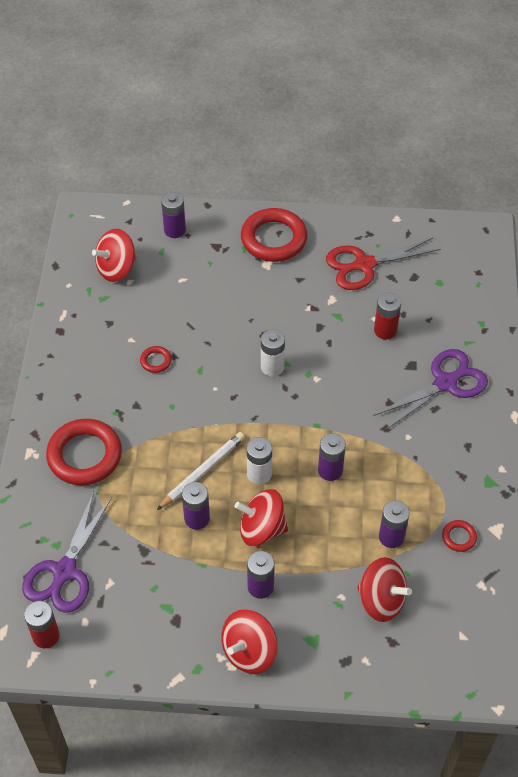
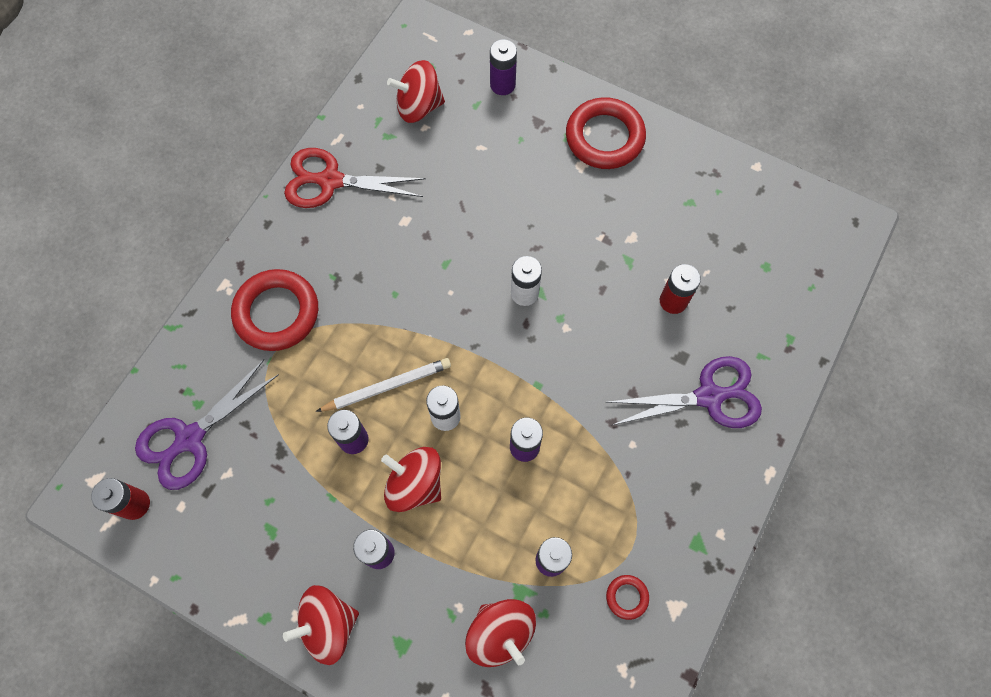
camera: 25 degrees right, 15 degrees up
red ring [140,346,172,373] -> none
red scissors [326,237,441,290] -> red scissors moved to [284,148,426,208]

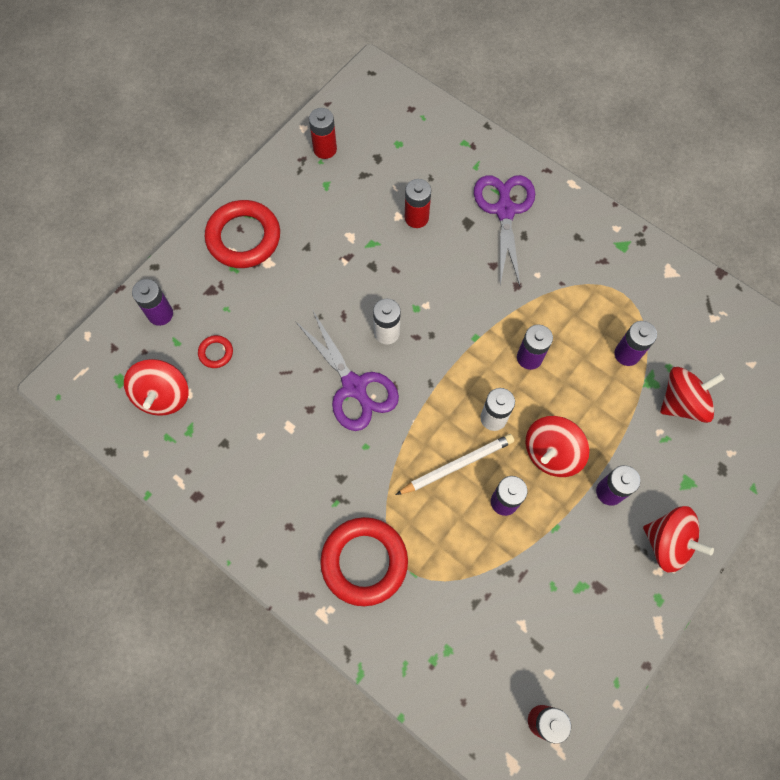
camera: 80 degrees left, 0 degrees up
purple scissors [135,360,278,490] -> purple scissors moved to [295,311,399,431]
red spinning top [283,585,359,665] -> red spinning top turned 45 degrees counterclockwise [643,506,714,573]
red scissors [284,148,426,208] -> none
white pencil [316,358,451,412] -> white pencil turned 75 degrees clockwise [396,434,514,495]
red ring [606,575,649,620] -> red ring moved to [198,335,233,368]
none -> red battery [309,108,337,159]

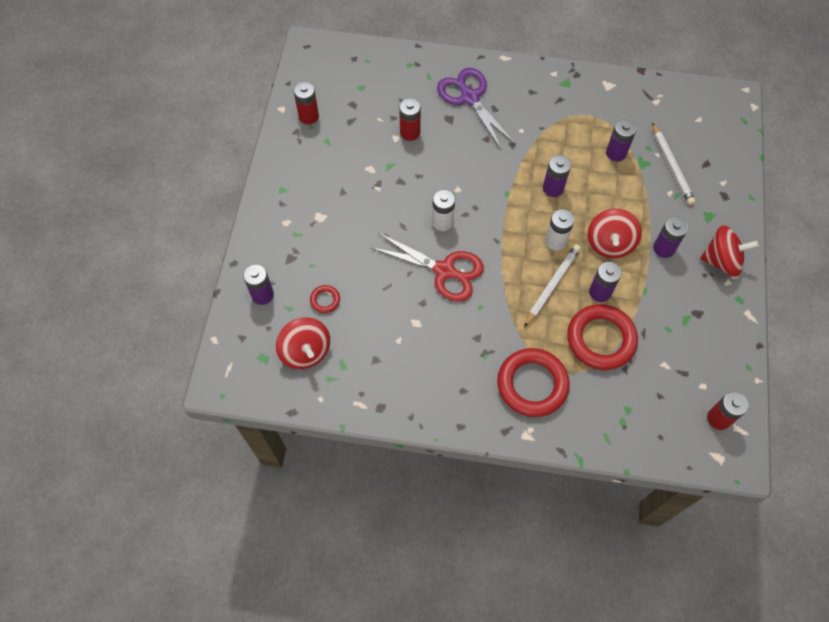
camera: 30 degrees left, 5 degrees down
red ring [205,200,280,268] -> red ring moved to [567,304,638,370]
purple scissors [295,311,399,431] -> red scissors [370,233,484,302]
red spinning top [660,367,725,423] -> white pencil [652,123,695,205]

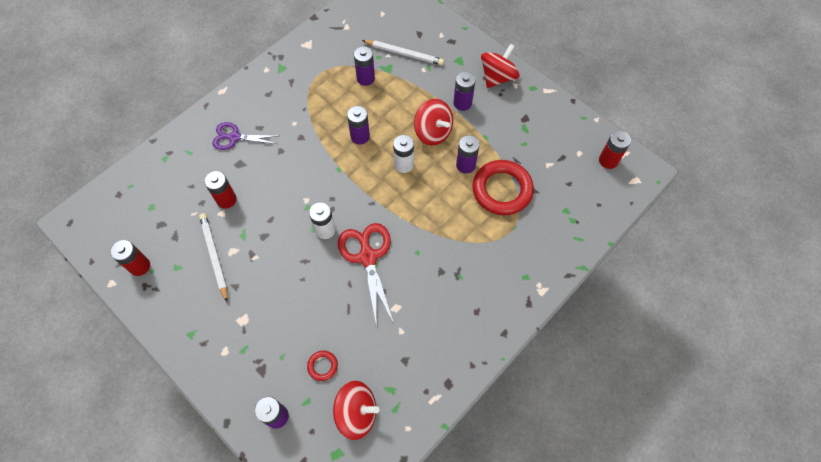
camera: 55 degrees left, 0 degrees up
red scissors [370,233,484,302] -> red scissors turned 75 degrees counterclockwise [338,223,394,327]
purple scissors [437,68,515,151] -> purple scissors [213,122,277,150], size x0.66
red ring [497,348,570,417] -> none
white pencil [524,244,581,327] -> white pencil moved to [199,213,228,302]

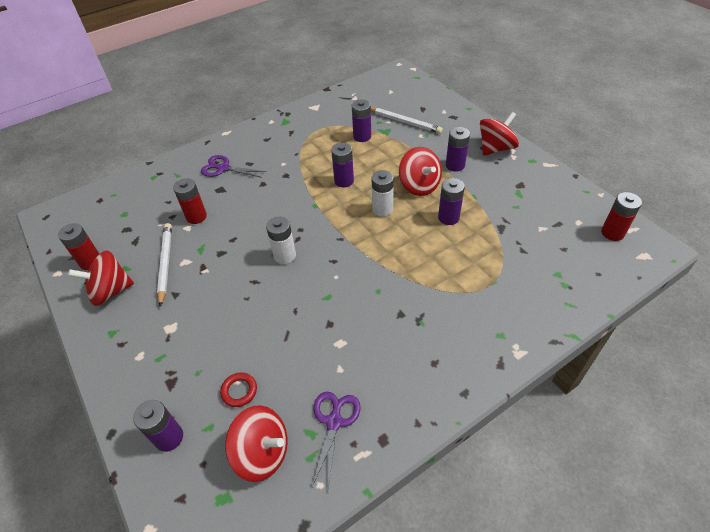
camera: 15 degrees right, 15 degrees down
red scissors [338,223,394,327] -> none
red ring [472,160,534,215] -> none
none -> red spinning top [68,251,134,306]
none -> purple scissors [311,392,361,489]

